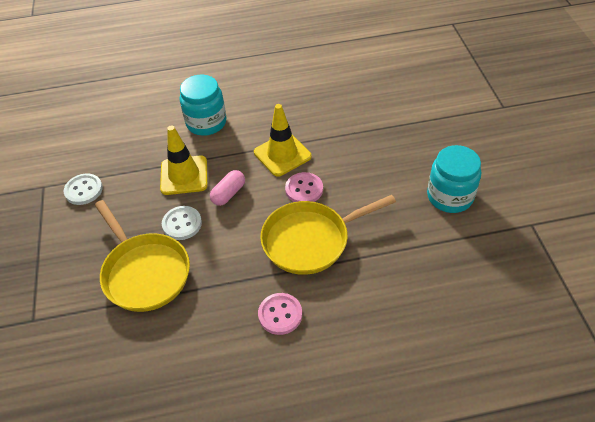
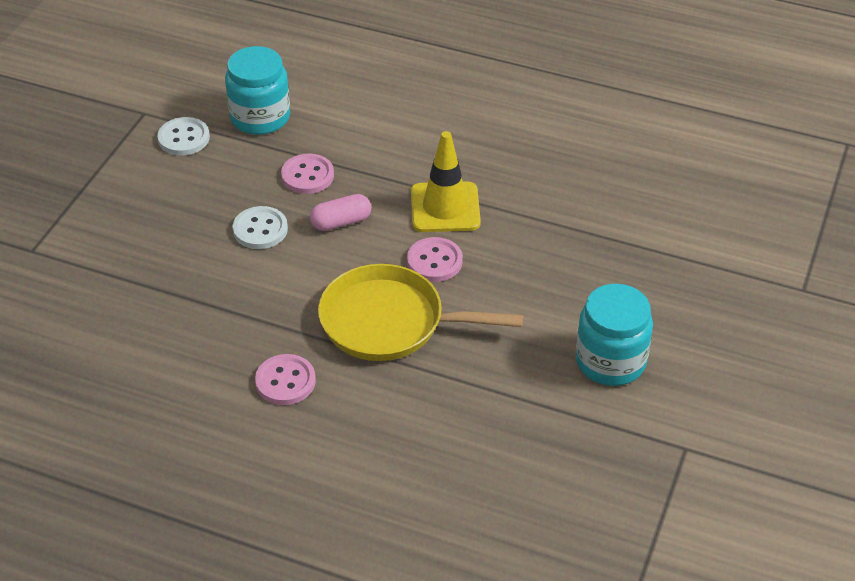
camera: 30 degrees right, 5 degrees down
yellow pan [95,200,190,312] -> none
yellow traffic cone [160,125,208,195] -> pink button [281,153,334,194]
turquoise jar [179,75,226,136] -> turquoise jar moved to [225,46,290,135]

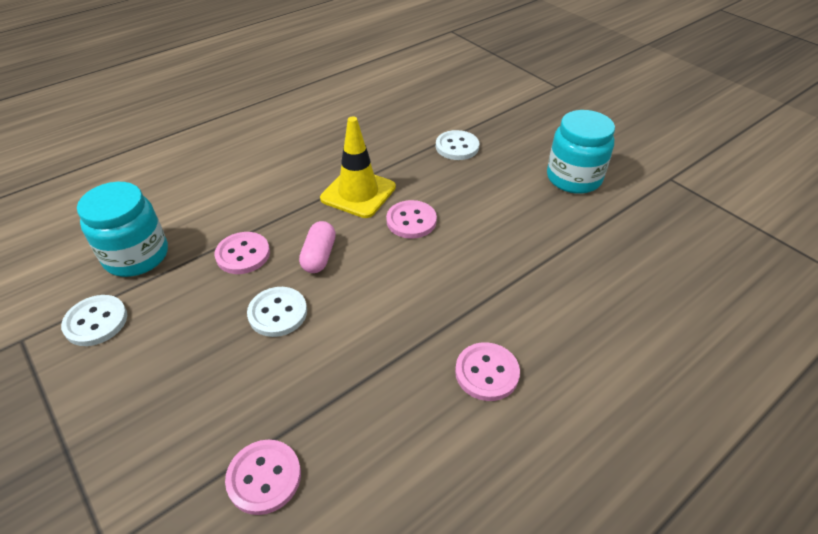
camera: 60 degrees left, 0 degrees up
yellow pan [318,264,523,361] -> none
none -> pink button [225,440,301,515]
none -> white button [436,130,479,160]

